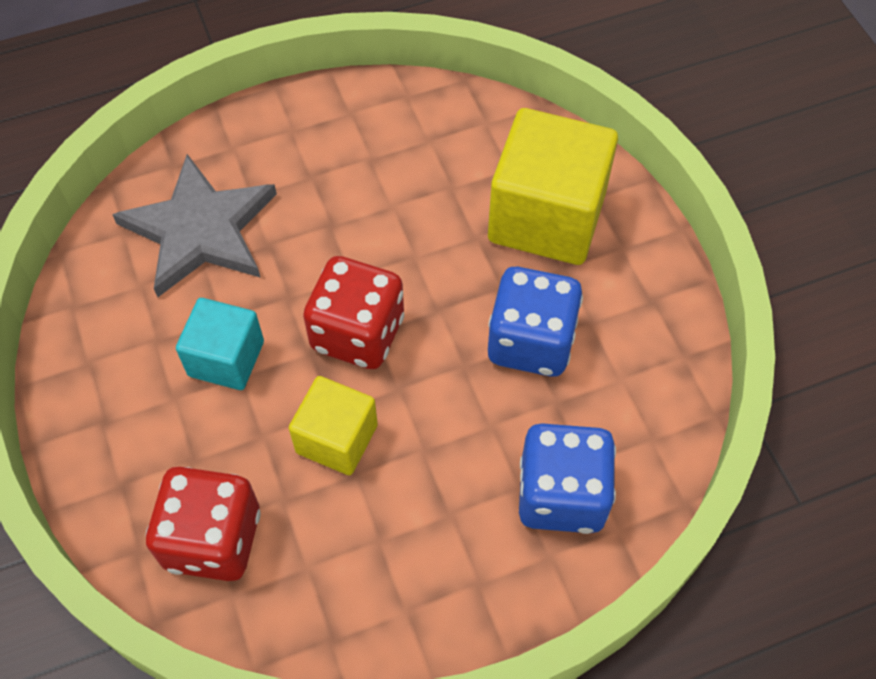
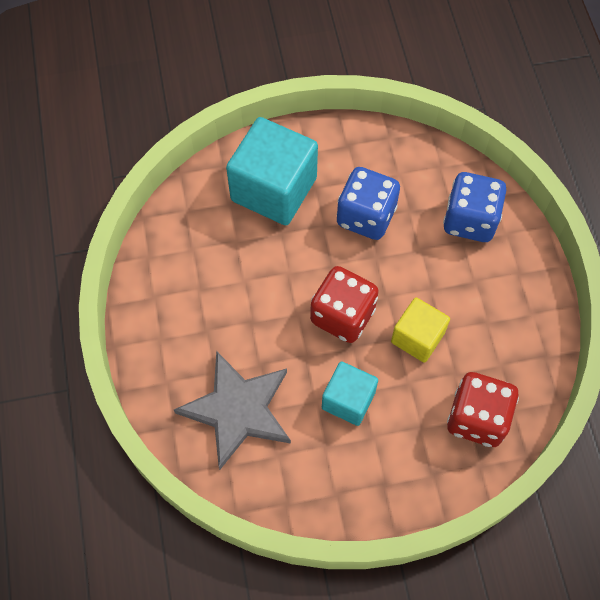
camera: 80 degrees left, 5 degrees up
yellow cube [488,108,618,265] -> turquoise cube [226,117,318,225]

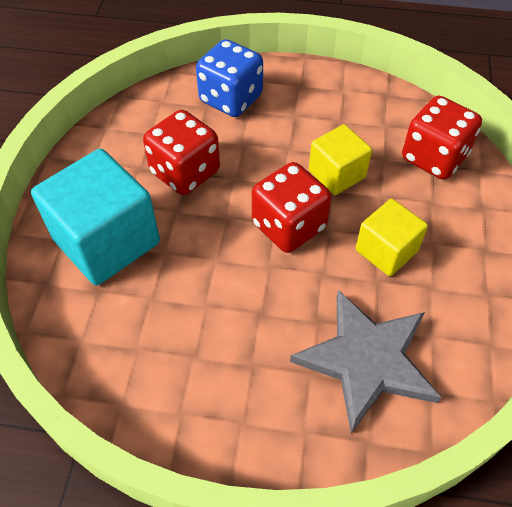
camera: 70 degrees left, 10 degrees down
turquoise cube [322,361,378,426] -> yellow cube [356,199,428,276]
blue dice [337,167,400,240] -> red dice [143,110,220,195]

